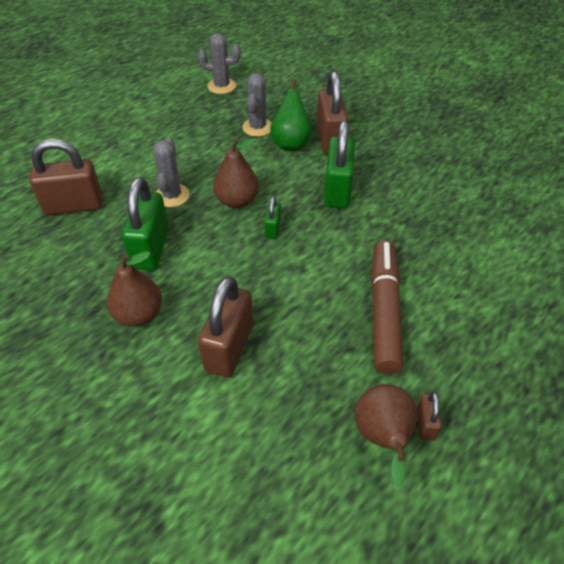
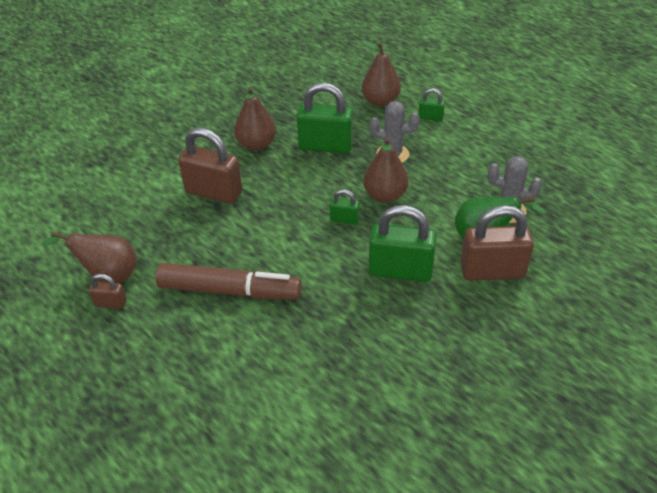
camera: 95 degrees right, 5 degrees down
brown padlock [29,139,102,215] -> brown pear [362,40,401,107]
grey cactus [198,33,241,94] -> none
none -> green padlock [418,88,445,121]

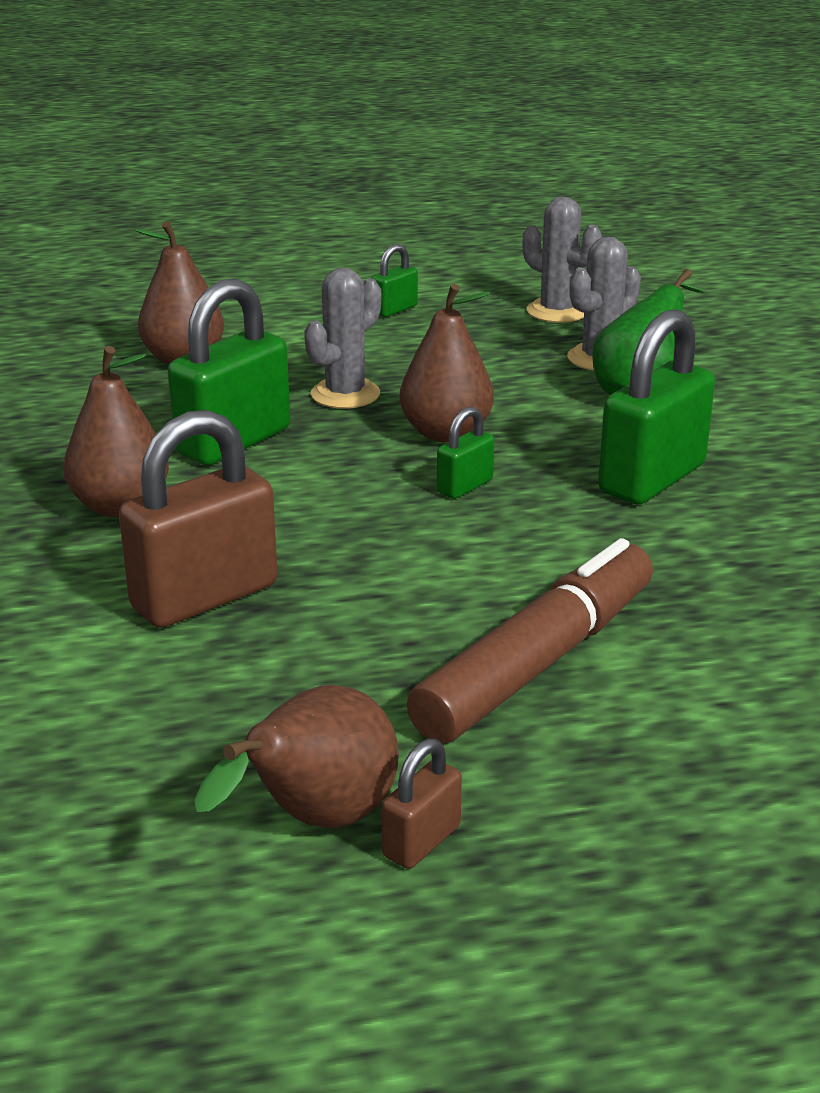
camera: 60 degrees left, 15 degrees down
green padlock [418,88,445,121] -> green padlock moved to [372,244,418,317]
brown padlock [460,205,534,281] -> none
none -> grey cactus [522,196,602,323]

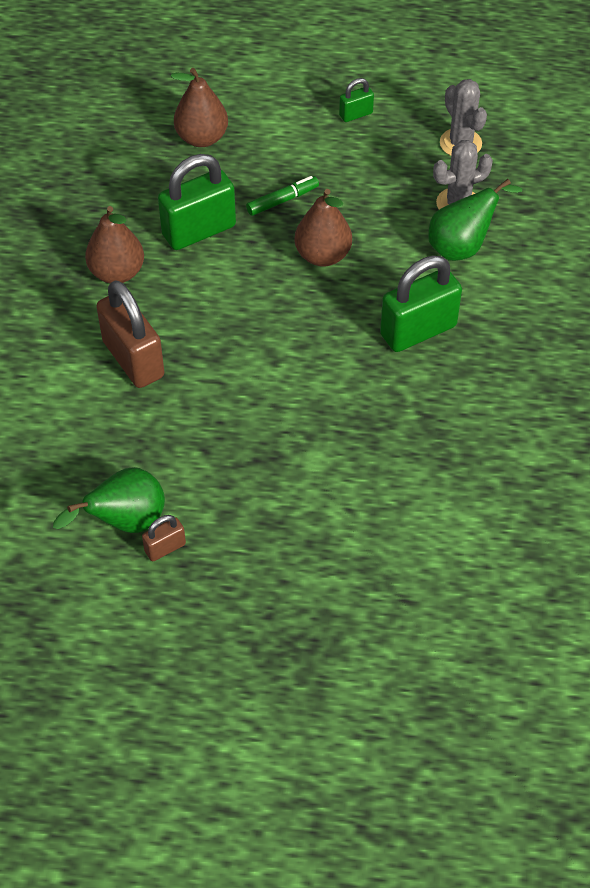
camera: 20 degrees right, 25 degrees up
brown padlock [119,410,278,628] -> brown padlock turned 75 degrees clockwise [96,280,164,388]
brown pear [194,685,399,828] -> green pear [53,467,165,533]
grey cactus [304,267,381,409] -> green marker [246,176,319,216]
brown marker [407,538,653,744] -> none
green padlock [437,406,494,499] -> none

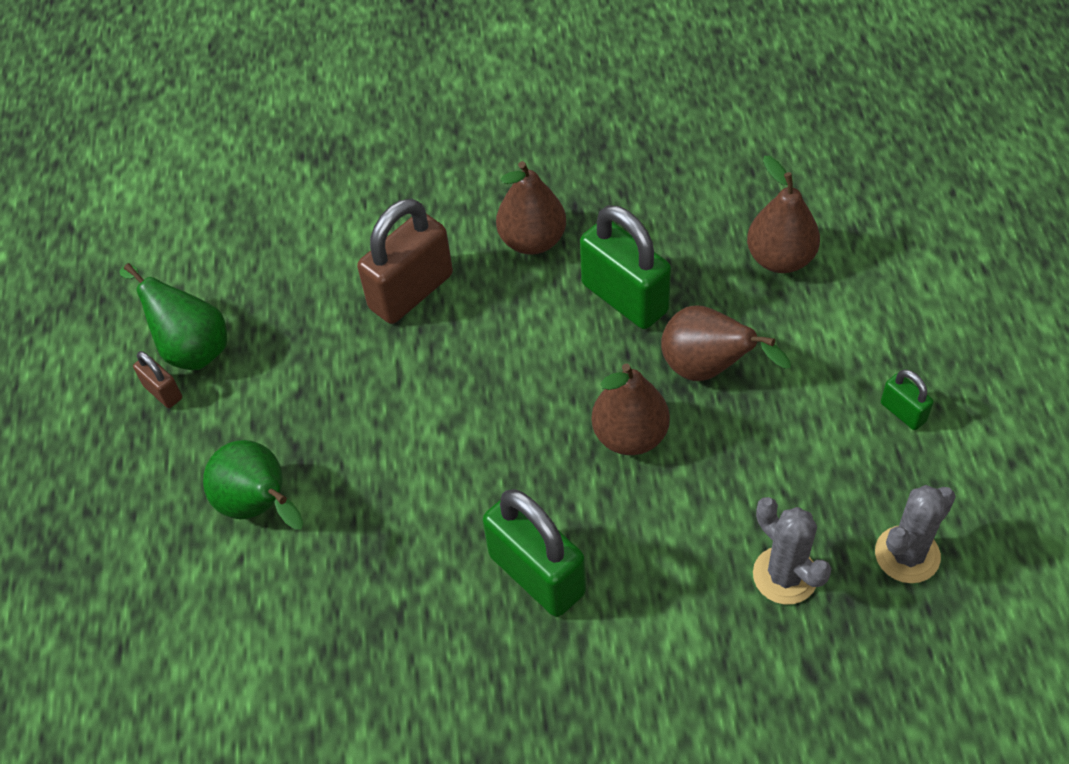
camera: 80 degrees right, 0 degrees up
green marker [246,176,319,216] -> brown pear [661,305,791,381]
green pear [428,179,522,261] -> green pear moved to [203,440,303,530]

